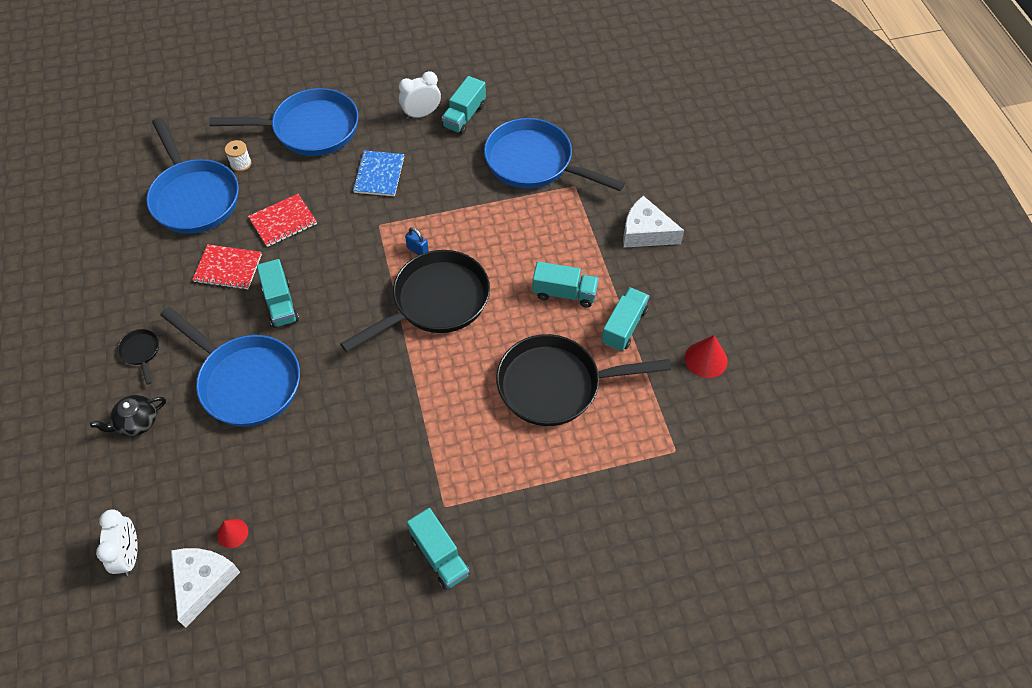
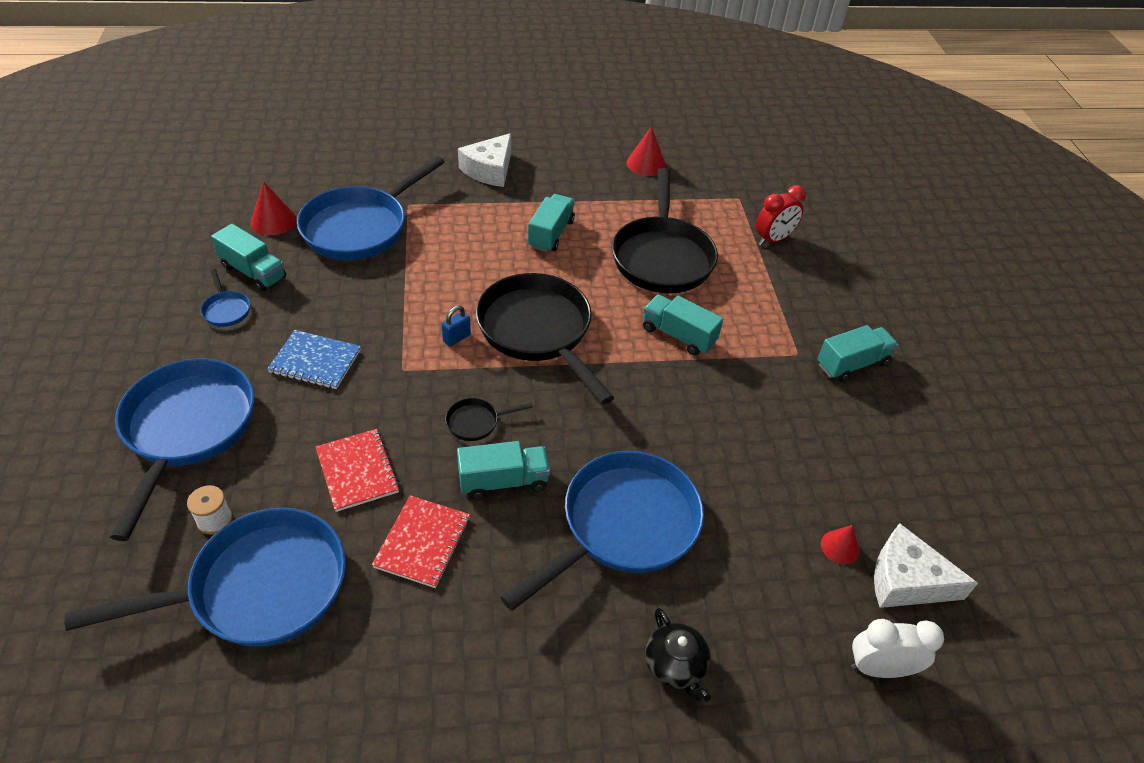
camera: 85 degrees left, 10 degrees down
black pan [117,329,159,385] -> black pan moved to [445,398,533,441]
white clock [399,71,441,119] -> blue pan [200,269,250,327]
turquoise truck [602,287,649,351] -> turquoise truck moved to [643,294,723,356]
none -> red cone [250,181,297,235]
none -> red clock [756,185,806,246]

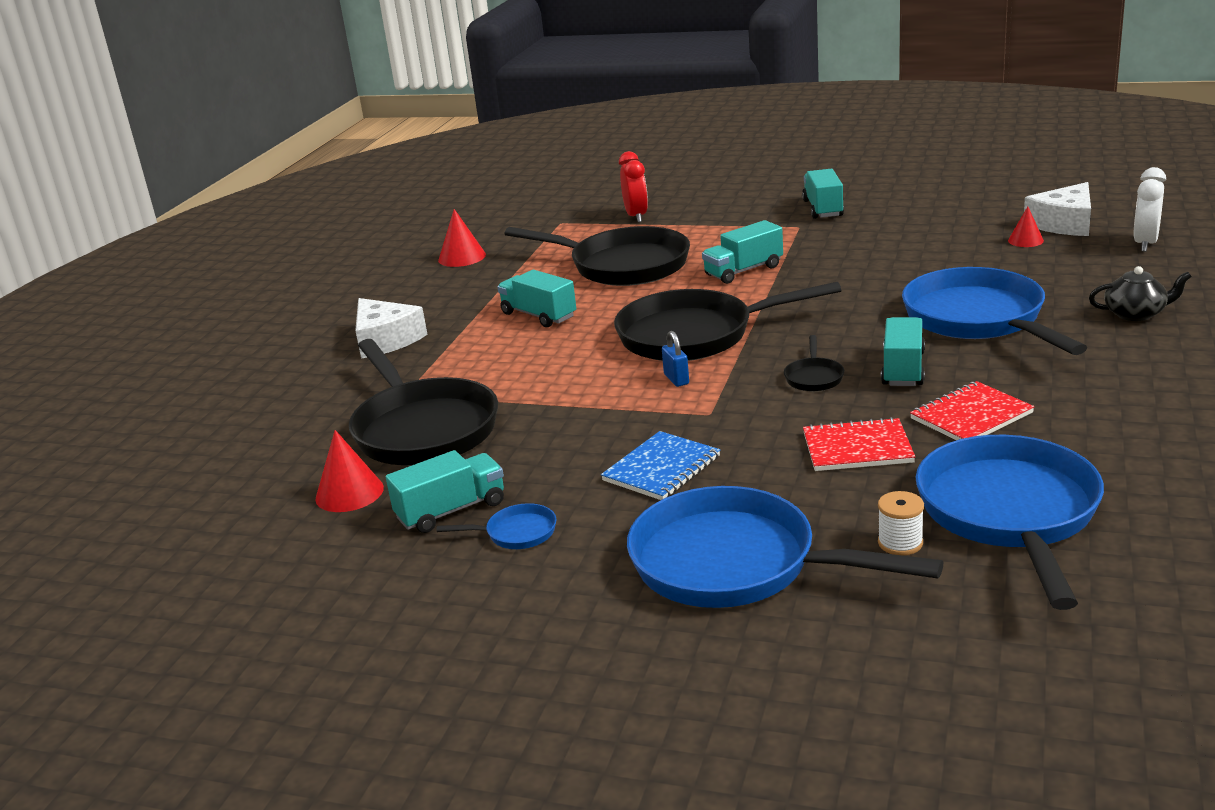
camera: 60 degrees left, 20 degrees down
blue pan [297,156,445,260] -> black pan [349,339,498,465]
red notebook [372,495,470,588] -> red notebook turned 75 degrees counterclockwise [910,381,1035,440]

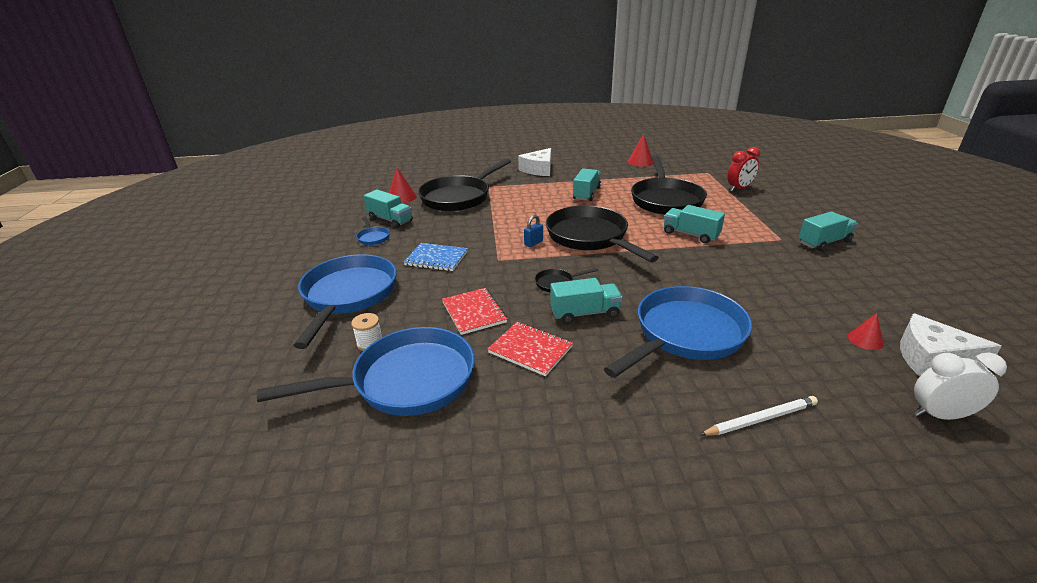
camera: 65 degrees right, 5 degrees up
black teapot [1089,266,1192,321] -> white pencil [700,396,818,436]

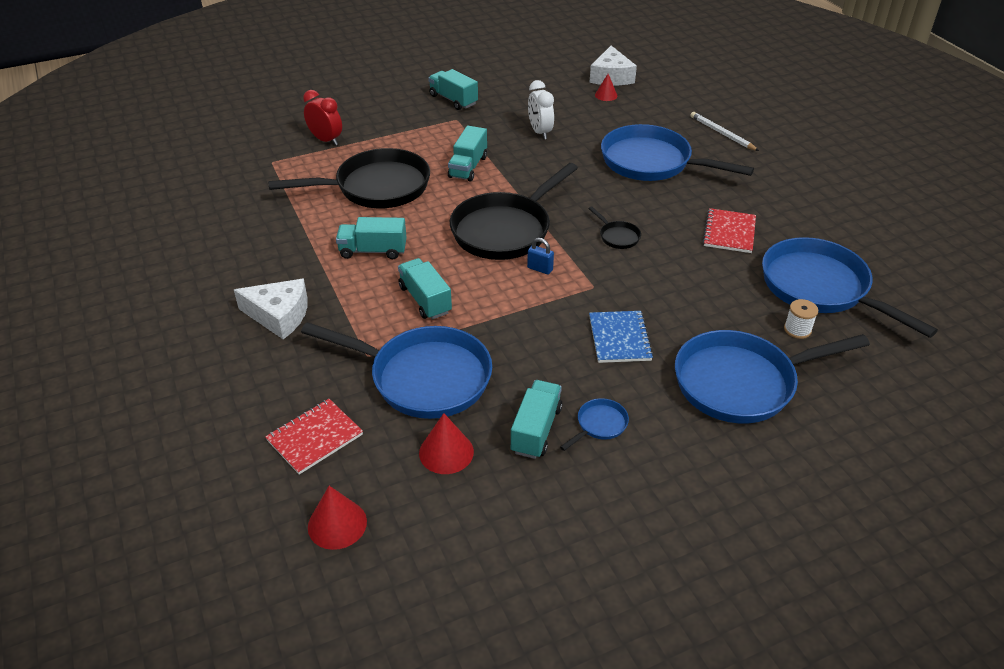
camera: 110 degrees left, 10 degrees up
black pan [418,159,511,211] -> blue pan [301,322,492,419]
red notebook [442,288,507,335] -> red notebook moved to [265,399,363,475]
turquoise truck [550,278,623,324] -> turquoise truck moved to [398,258,452,320]
red cone [627,134,654,167] -> red cone moved to [308,486,367,550]
white clock [914,352,1007,420] -> white clock moved to [528,80,554,140]

